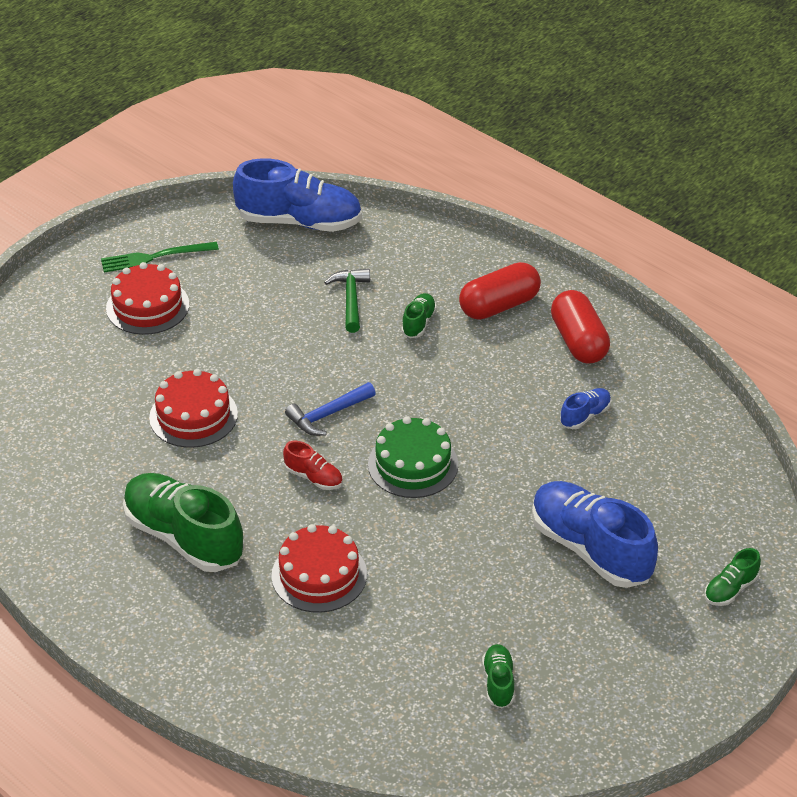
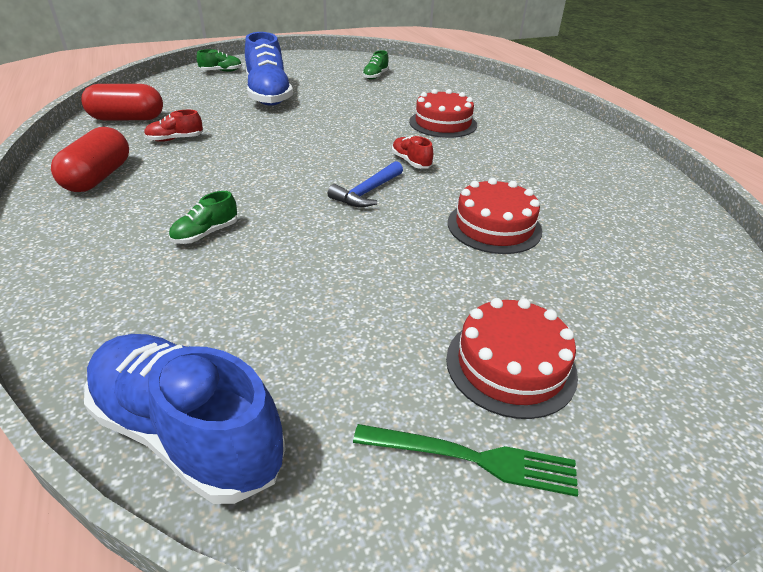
camera: 155 degrees left, 5 degrees down
green shoe [123,473,244,572] -> none
blue hammer [285,382,376,436] -> blue hammer turned 135 degrees clockwise [328,161,403,207]
green hammer [324,268,370,333] -> none
green cake [368,416,458,498] -> none
red capsule [459,262,541,320] -> red capsule moved to [81,84,163,121]
blue shoe [560,388,611,429] -> red shoe [144,110,203,142]

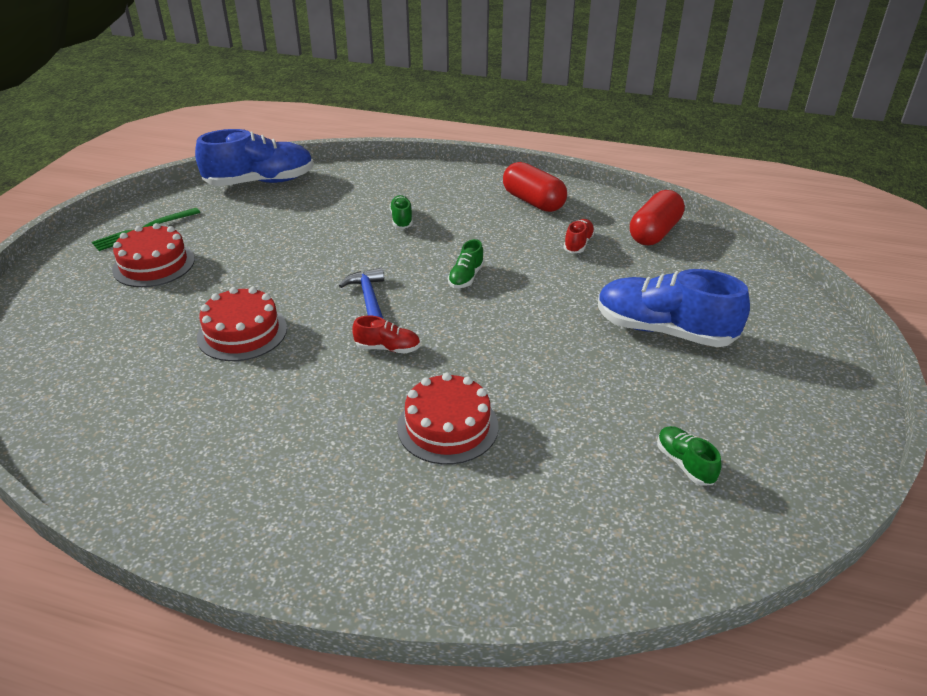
camera: 130 degrees right, 0 degrees up
green shoe [196,49,242,72] -> green shoe moved to [448,239,484,288]

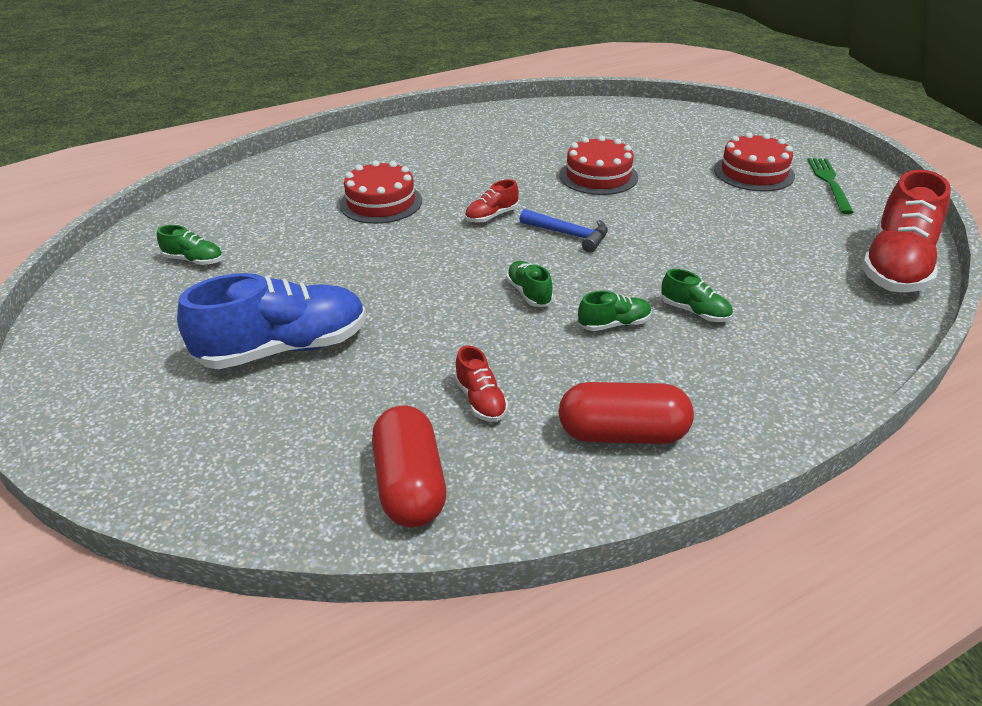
camera: 135 degrees right, 0 degrees up
blue shoe [195,129,314,186] -> red shoe [862,170,951,293]
none -> green shoe [578,291,651,331]

